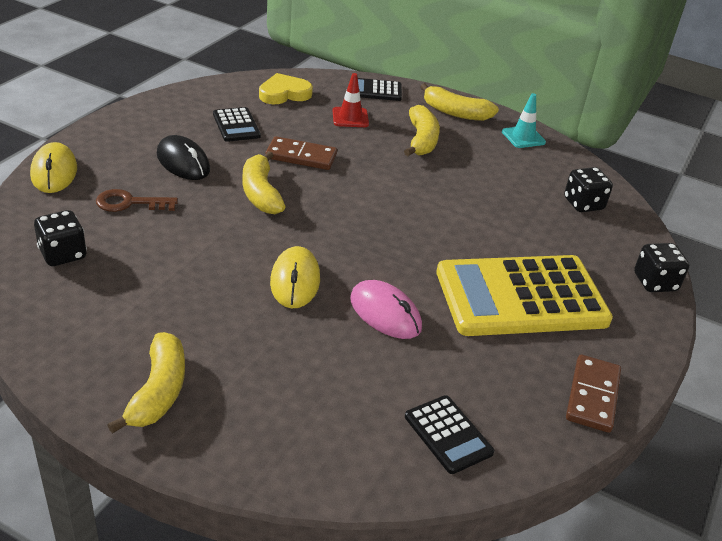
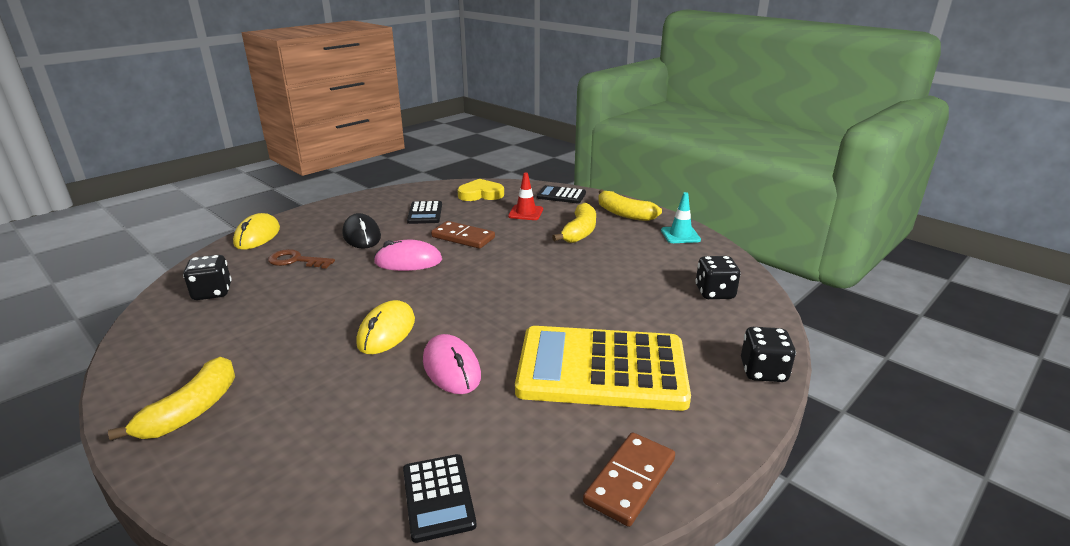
camera: 20 degrees right, 10 degrees down
yellow banana [243,151,286,214] -> pink mouse [374,240,442,271]

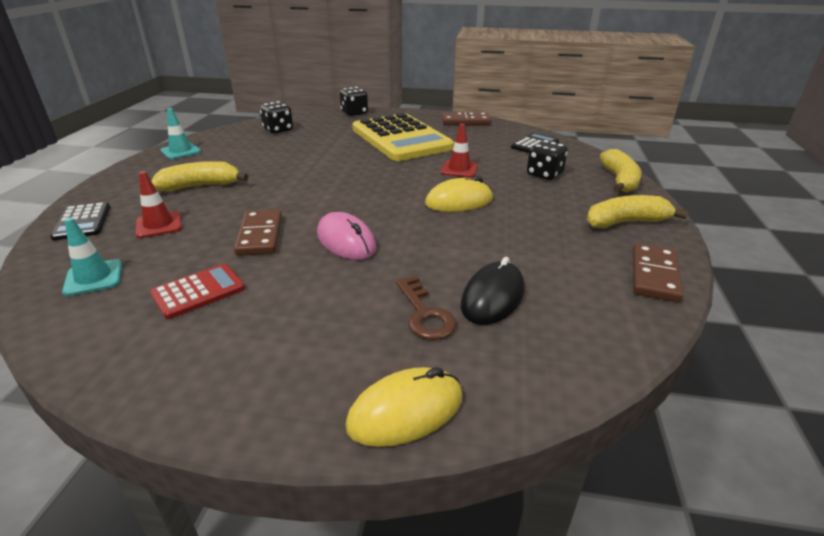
camera: 125 degrees left, 5 degrees up
black dice [183,255,232,300] -> black dice moved to [527,140,568,180]
black mouse [343,213,381,249] -> black mouse moved to [461,257,525,325]
black calculator [407,201,442,224] -> red calculator [150,264,245,319]
pink mouse [423,334,481,394] -> red traffic cone [441,124,478,178]
yellow heart [457,179,504,201] -> turquoise traffic cone [62,218,122,296]
yellow banana [598,190,662,221] -> yellow banana moved to [600,149,642,192]
none -> brown domino [633,243,683,302]

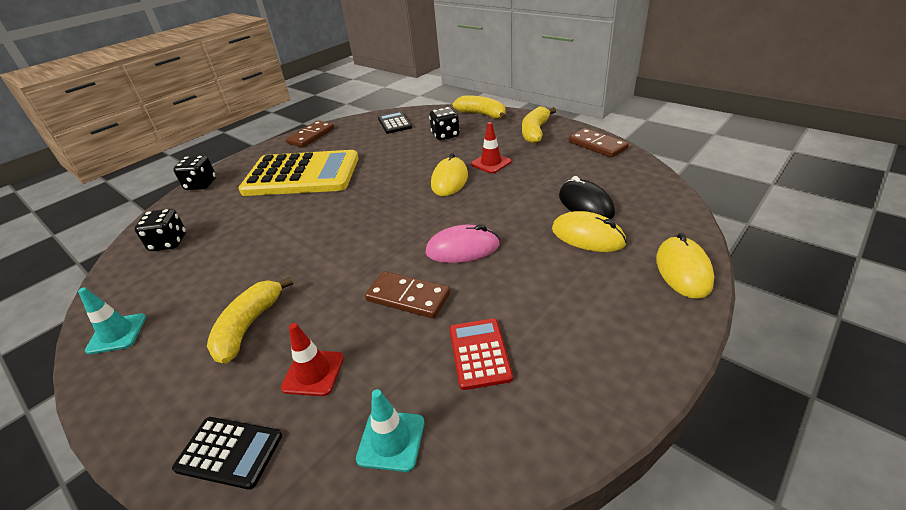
camera: 55 degrees left, 5 degrees up
brown key [396,276,457,340] -> yellow mouse [552,211,627,252]
red traffic cone [441,124,478,178] -> red traffic cone moved to [471,122,512,173]

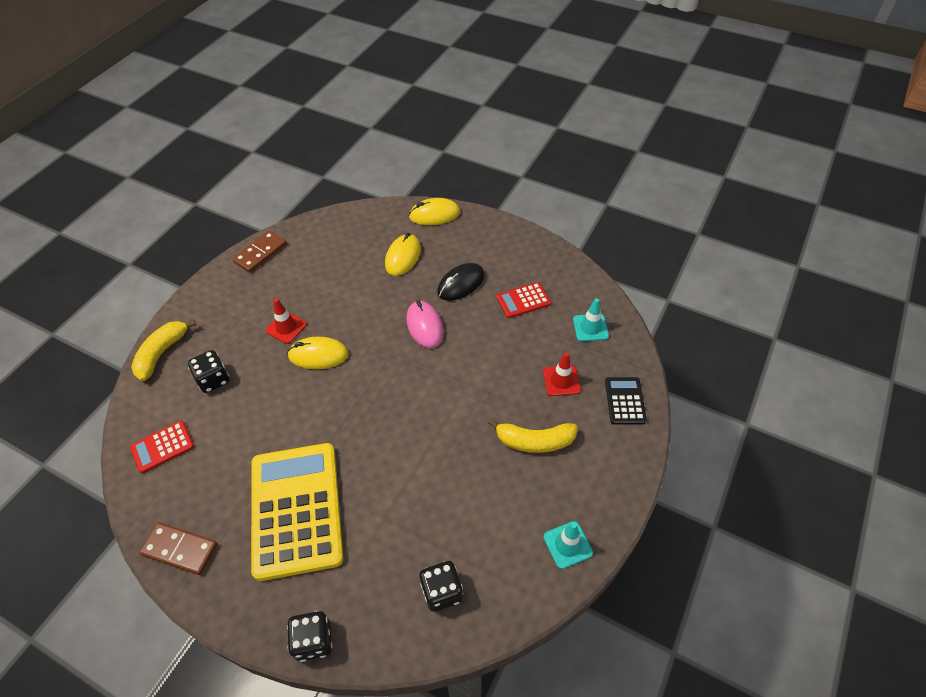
camera: 105 degrees left, 15 degrees up
brown domino [365,271,450,319] -> none
black calculator [378,111,412,134] -> red calculator [130,421,194,473]
yellow banana [522,106,556,144] -> none
black mouse [559,176,615,219] -> black mouse moved to [437,263,485,301]

